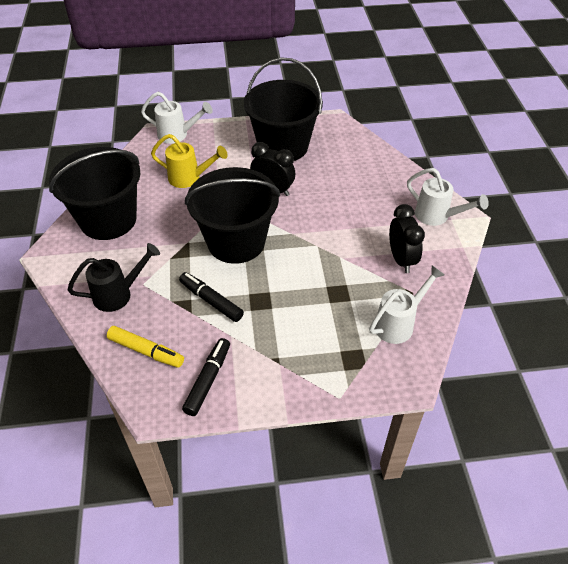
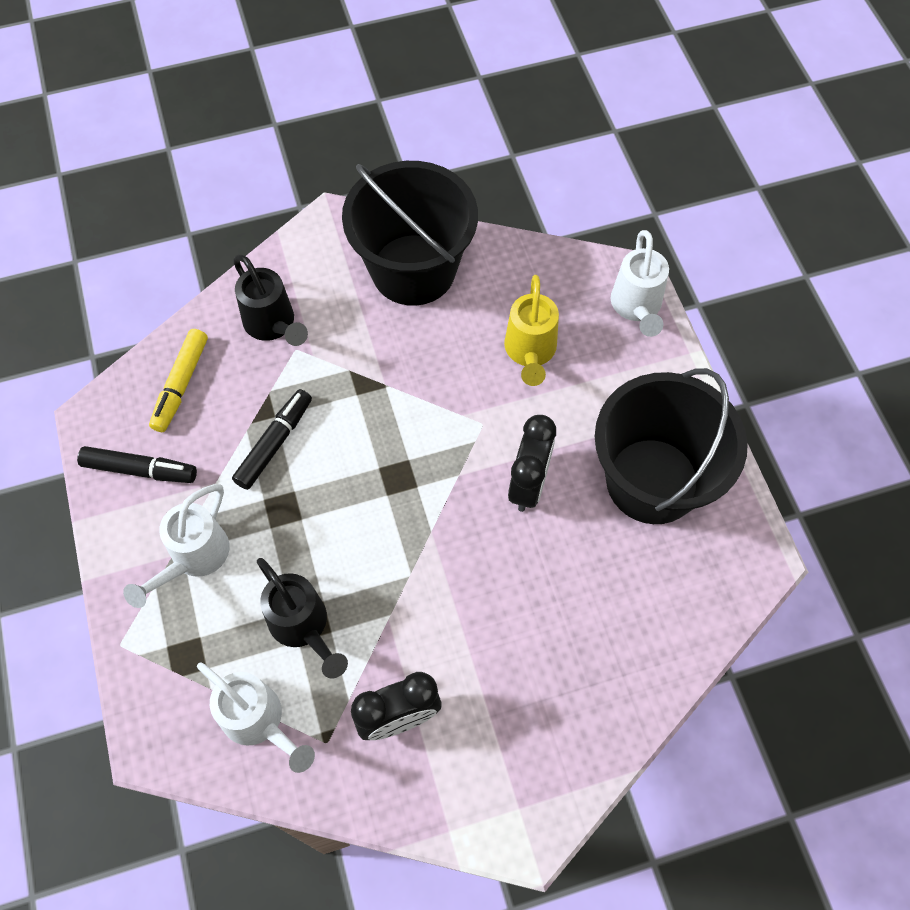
camera: 80 degrees right, 15 degrees up
black bucket [185,167,280,264] -> none
white watering can [407,168,489,226] -> white watering can moved to [123,484,229,608]
none -> black watering can [257,558,348,679]

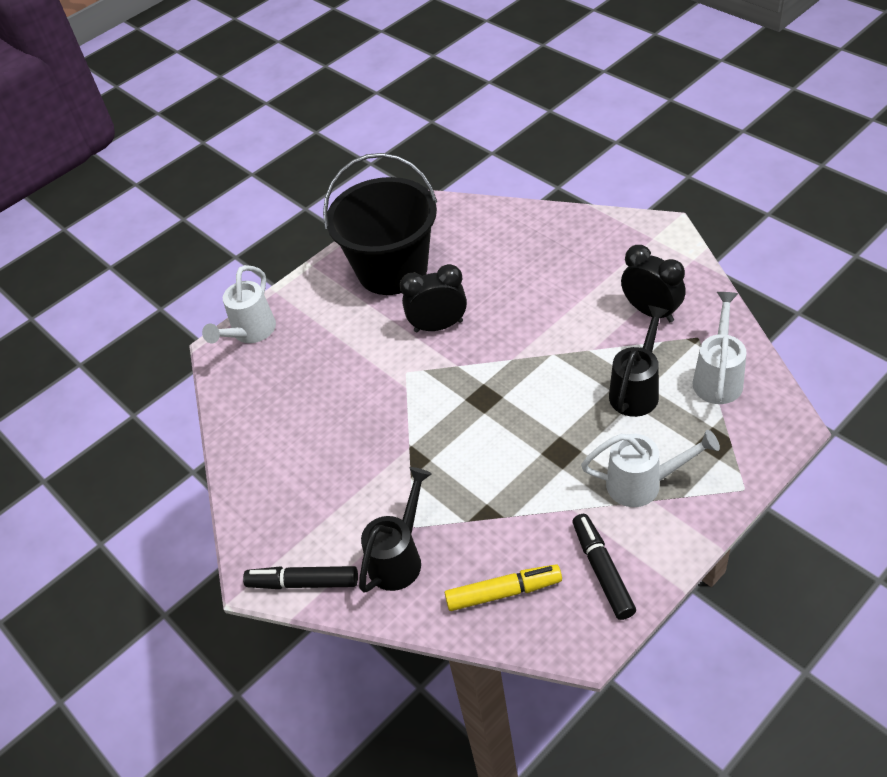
camera: 110 degrees left, 15 degrees down
black marker [232,389,312,490] -> black marker moved to [243,566,358,589]
black bucket [342,161,478,306] -> none
yellow watering can [504,275,559,386] -> none
white watering can [611,230,669,337] -> white watering can turned 135 degrees clockwise [202,265,276,344]

